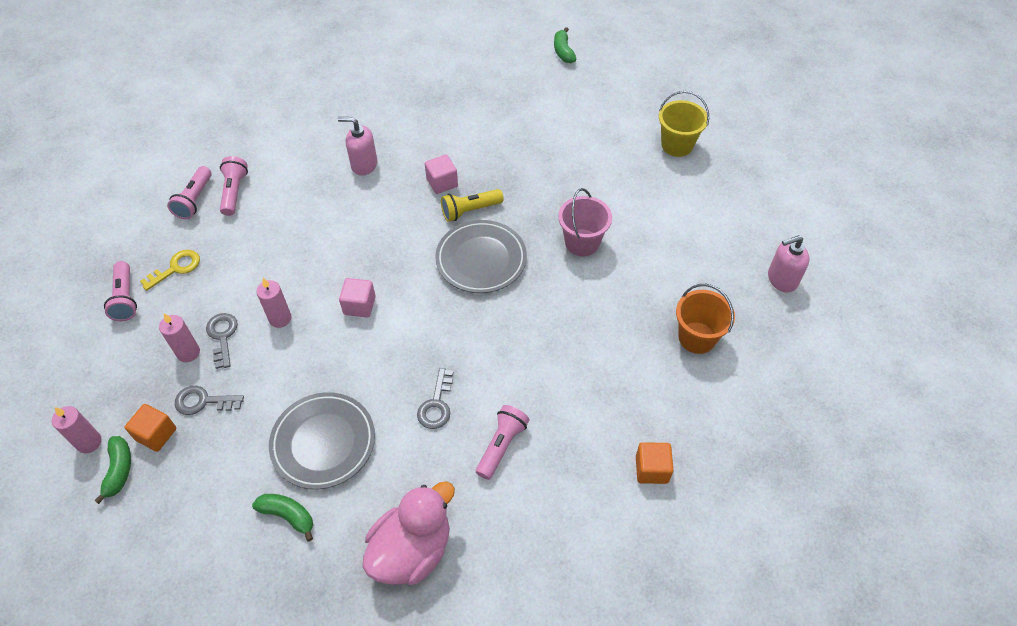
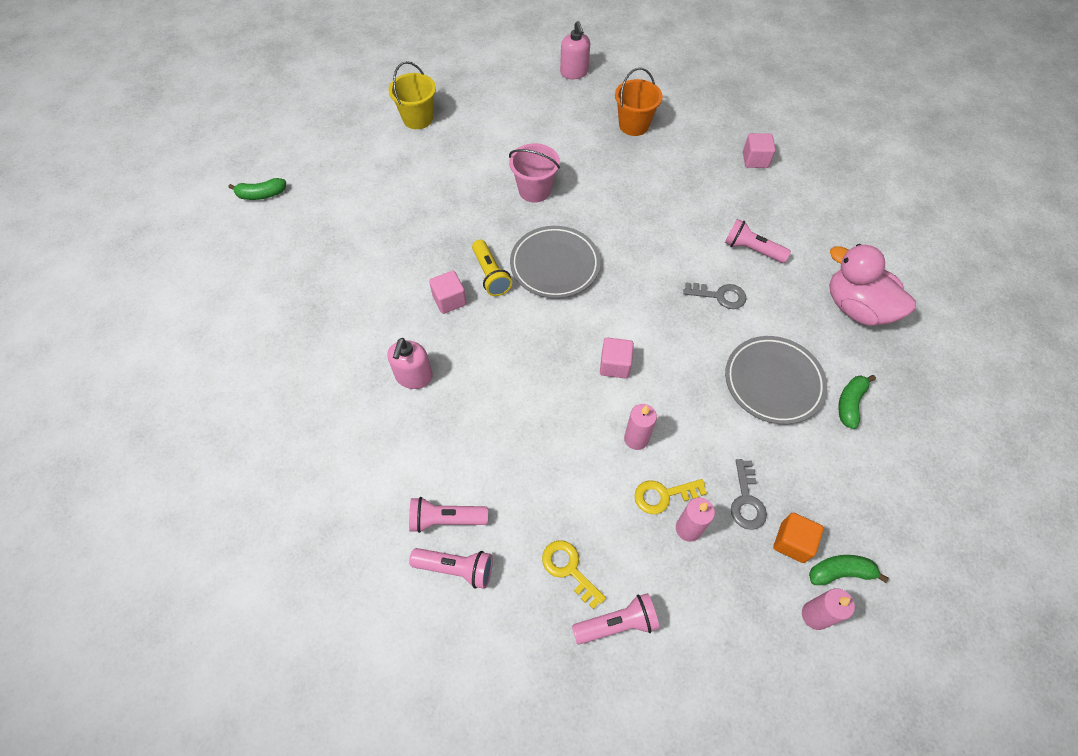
camera: 90 degrees left, 5 degrees up
grey key [206,313,238,369] -> yellow key [634,479,707,514]
orange cube [636,442,674,484] -> pink cube [743,133,776,168]

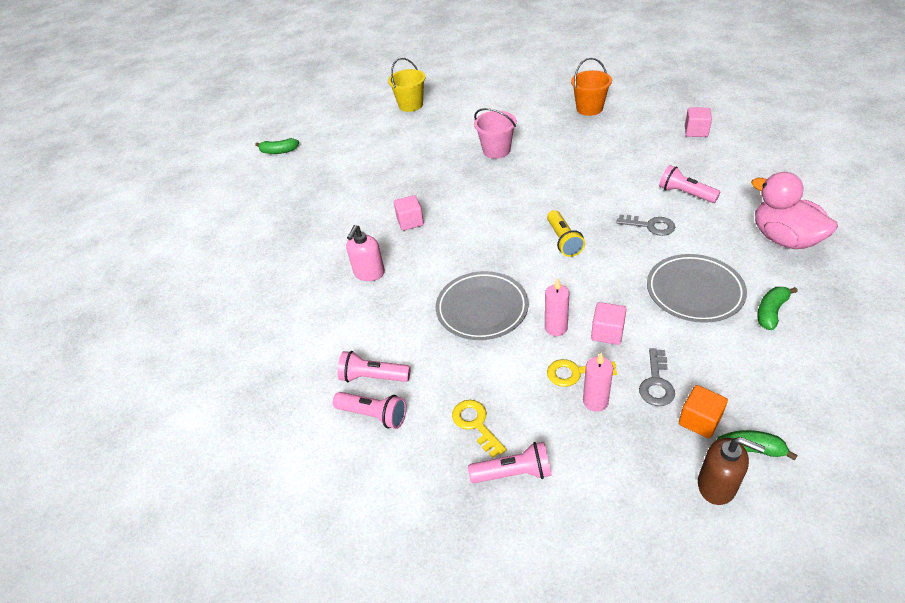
camera: 15 degrees right, 15 degrees down
yellow flashlight [472,240,512,296] -> yellow flashlight moved to [547,210,585,257]
grey plate [510,226,601,298] -> grey plate moved to [436,271,529,340]
pink soap dispenser [560,21,590,79] -> none
pink cube [600,338,634,379] -> pink cube moved to [591,302,626,345]
pink candle [802,588,855,630] -> brown soap dispenser [698,437,765,505]

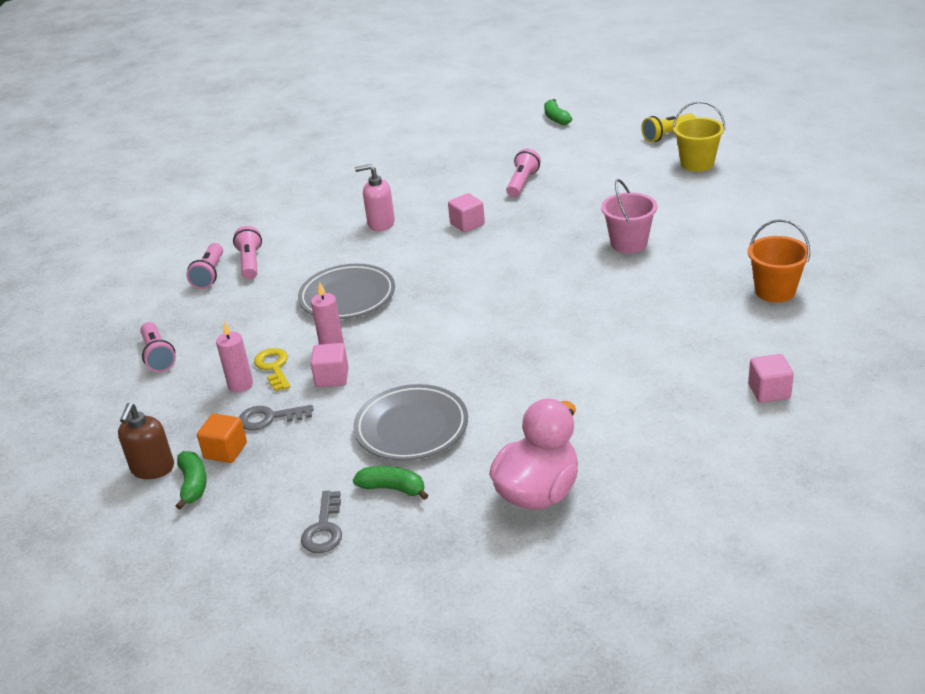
camera: 70 degrees right, 10 degrees down
yellow key [452,400,506,458] -> none
yellow flashlight [547,210,585,257] -> yellow flashlight moved to [641,113,695,142]
grey key [616,215,675,236] -> grey key moved to [301,490,342,553]
pink flashlight [659,165,720,203] -> pink flashlight moved to [506,149,541,197]

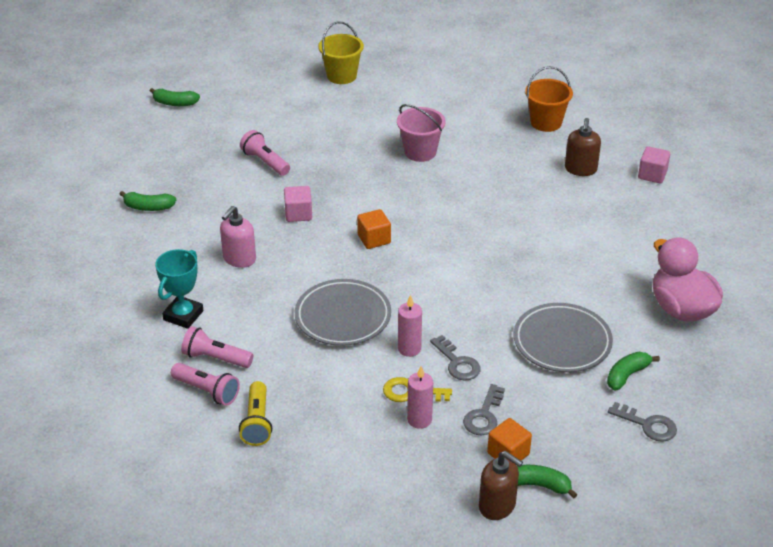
camera: 65 degrees left, 5 degrees up
pink flashlight [140,322,176,372] -> none
pink cube [310,343,348,387] -> grey key [430,335,481,380]
yellow flashlight [641,113,695,142] -> yellow flashlight moved to [239,381,272,446]
none -> green banana [120,191,176,211]
none -> turquoise trophy [155,249,204,329]
none -> orange cube [357,209,391,249]
none -> brown soap dispenser [565,118,601,176]

